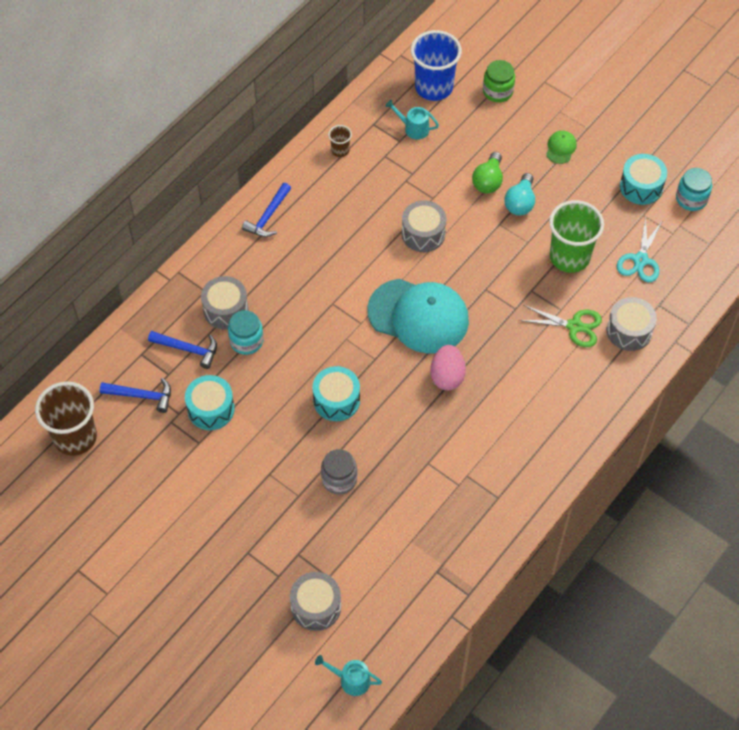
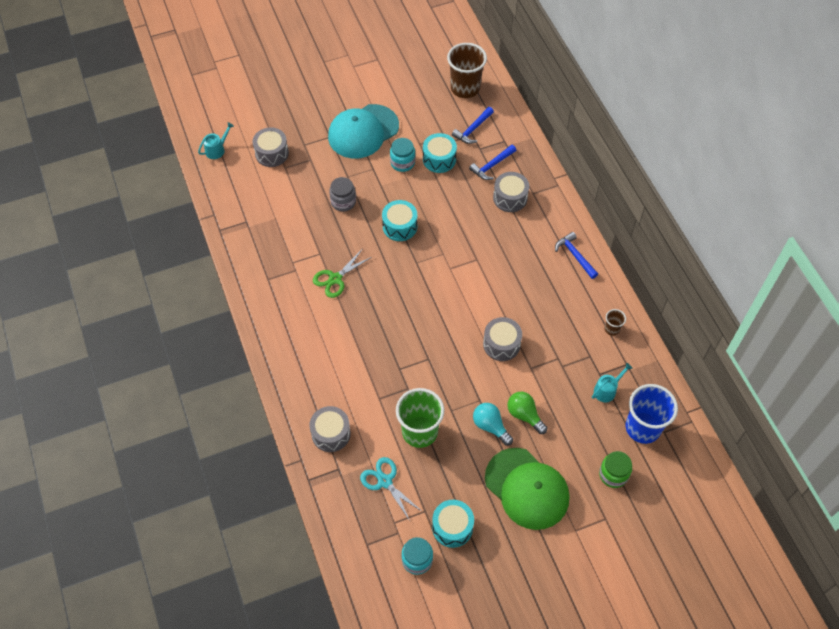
camera: 120 degrees right, 0 degrees up
turquoise jar [228,310,264,355] -> turquoise jar moved to [390,138,415,172]
turquoise cap [367,279,469,353] -> turquoise cap moved to [328,104,399,158]
pink egg [430,345,466,390] -> none
green scissors [519,305,602,347] -> green scissors moved to [313,250,372,298]
green cap [546,131,577,164] -> green cap [485,448,569,530], size x2.49

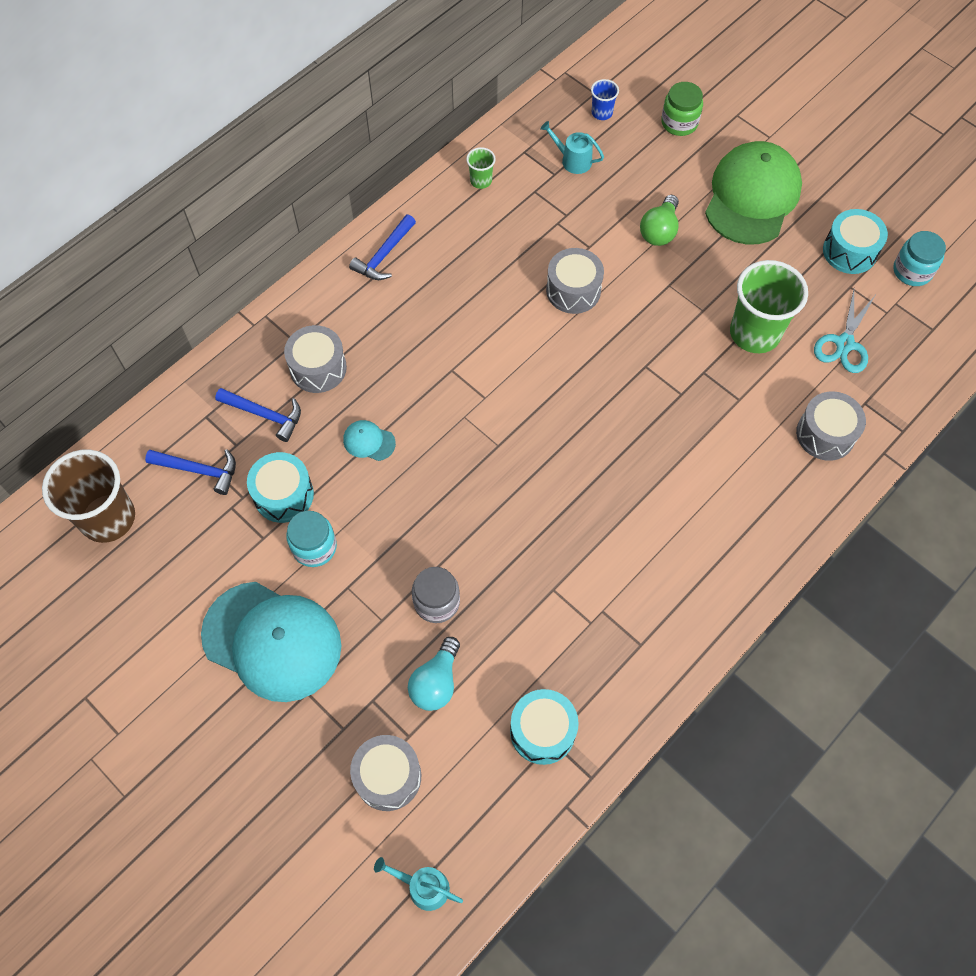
camera: 115 degrees left, 5 degrees up
green scissors [313,250,372,298] -> none
turquoise drum [382,200,417,241] -> turquoise drum moved to [510,689,579,765]
turquoise light bulb [473,403,513,446] -> turquoise light bulb moved to [408,637,460,711]
brown cup [605,309,626,336] -> green cup [466,147,496,189]
blue cup [626,384,678,444] -> blue cup [591,79,619,120], size x0.46
none -> turquoise cap [343,420,396,461]

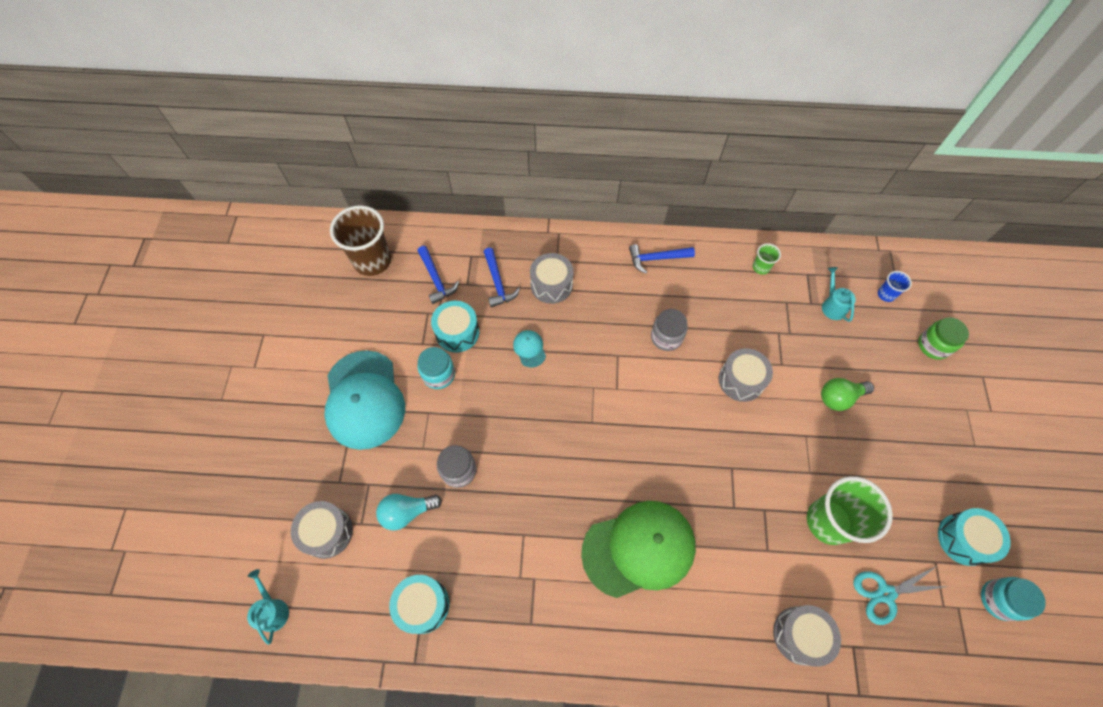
camera: 50 degrees right, 0 degrees up
green cap [705,141,802,245] -> green cap moved to [581,501,696,598]
none -> grey jar [651,309,688,351]

